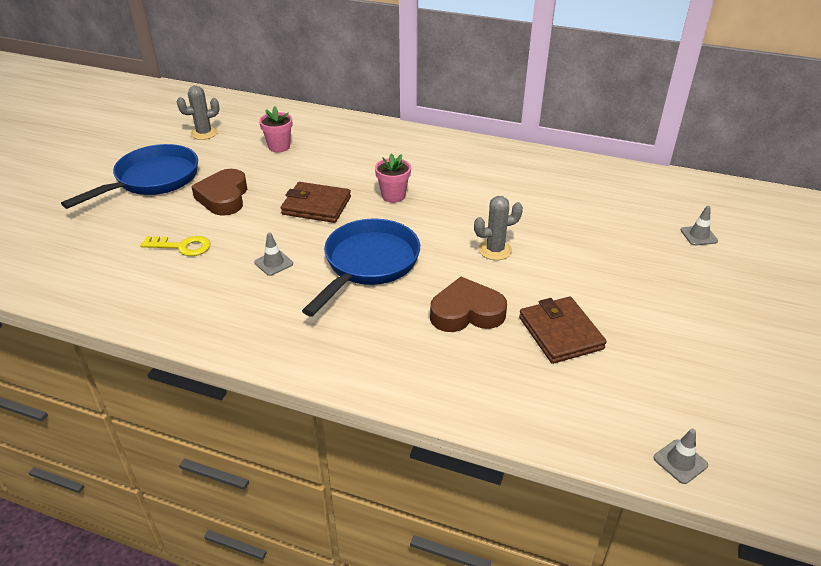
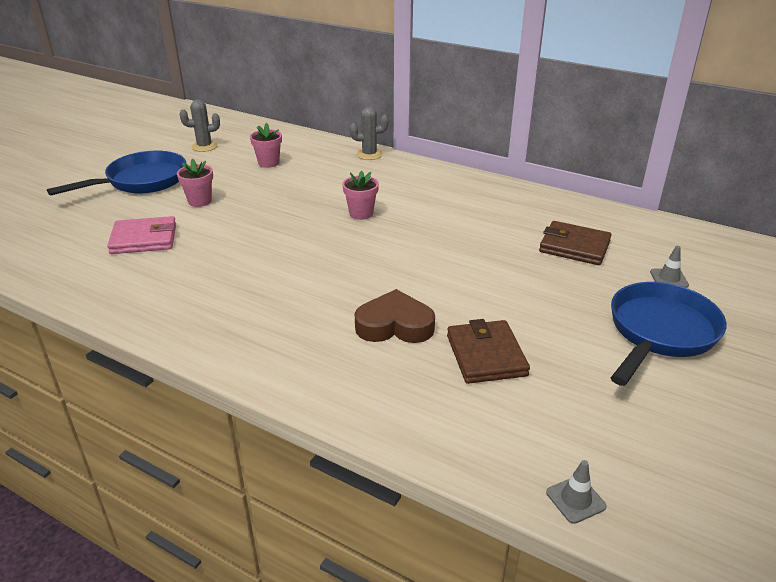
camera: 10 degrees right, 5 degrees down
yellow key [140,236,210,256] -> pink wallet [107,216,176,254]
brown heart [191,169,247,216] -> pink flower pot [177,159,213,207]
grey traffic cone [254,232,293,276] -> none
brown wallet [281,182,351,223] -> brown wallet moved to [539,221,612,265]
blue pan [302,219,420,316] -> blue pan moved to [611,282,726,386]
grey cactus [474,196,523,260] -> grey cactus moved to [350,107,389,160]

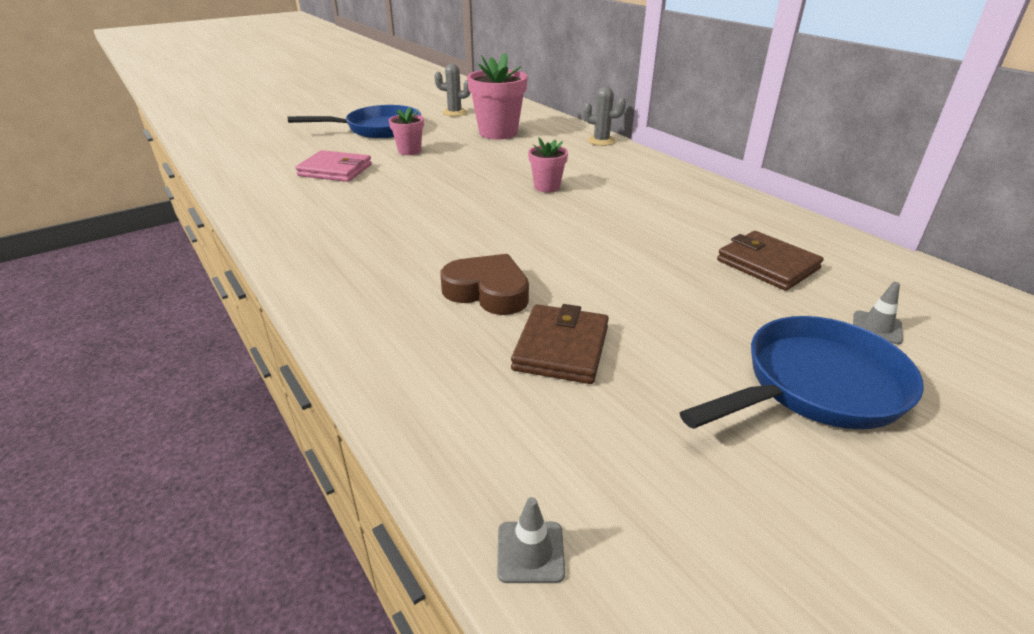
camera: 25 degrees right, 0 degrees up
pink flower pot [250,123,282,168] -> pink flower pot [467,53,528,139], size x1.83

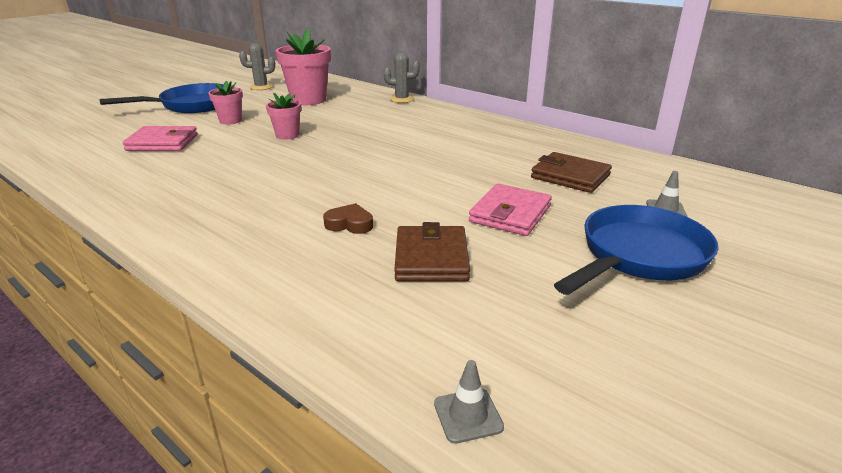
camera: 15 degrees left, 5 degrees down
brown heart [440,254,529,315] -> brown heart [323,203,373,234], size x0.60
pink flower pot [528,138,568,192] -> pink flower pot moved to [266,93,301,140]
none -> pink wallet [469,184,552,236]

